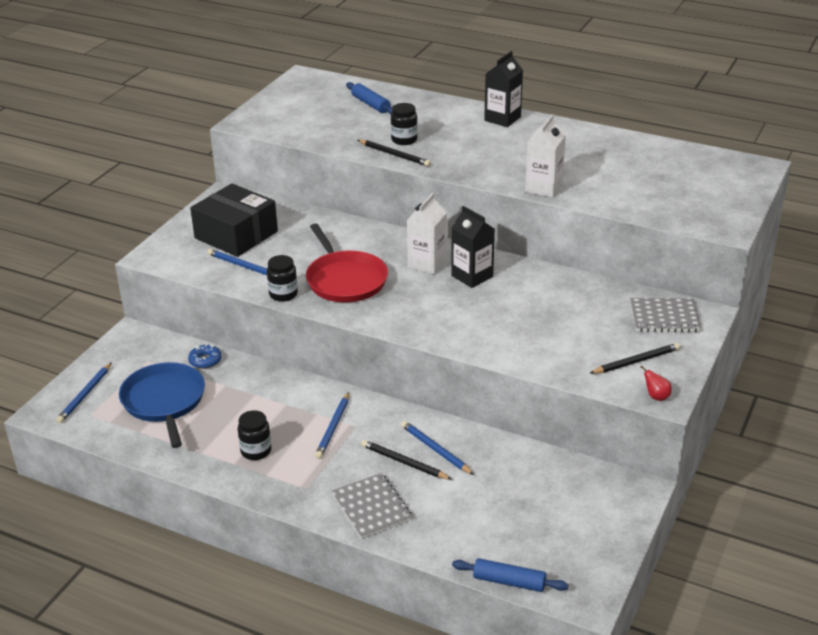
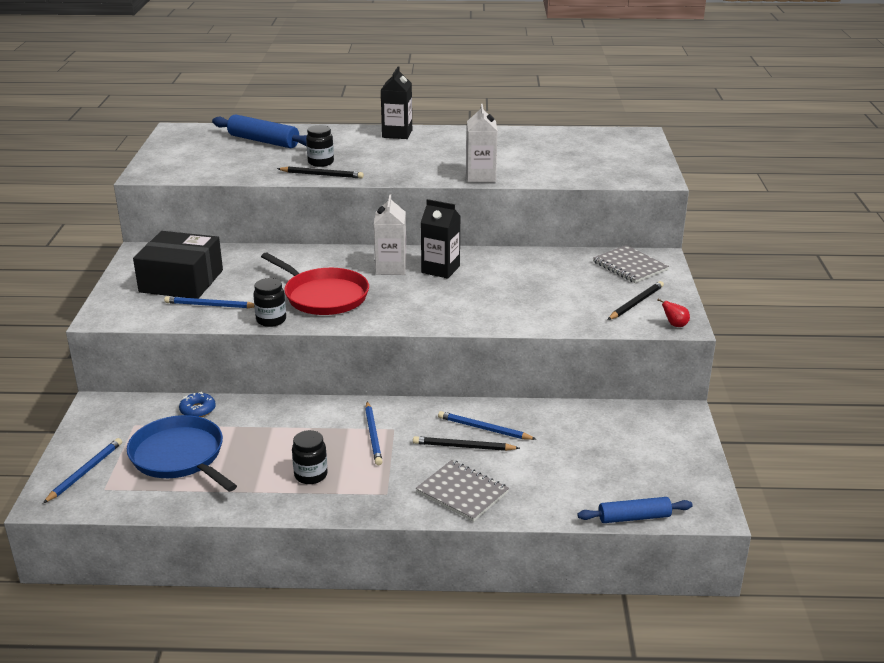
camera: 25 degrees left, 5 degrees down
blue pencil [56,362,112,423] -> blue pencil turned 150 degrees counterclockwise [43,438,122,503]
blue rolling pin [346,82,392,114] -> blue rolling pin [212,114,307,148], size x1.51
grey notebook [630,298,701,332] -> grey notebook turned 75 degrees clockwise [593,245,669,283]

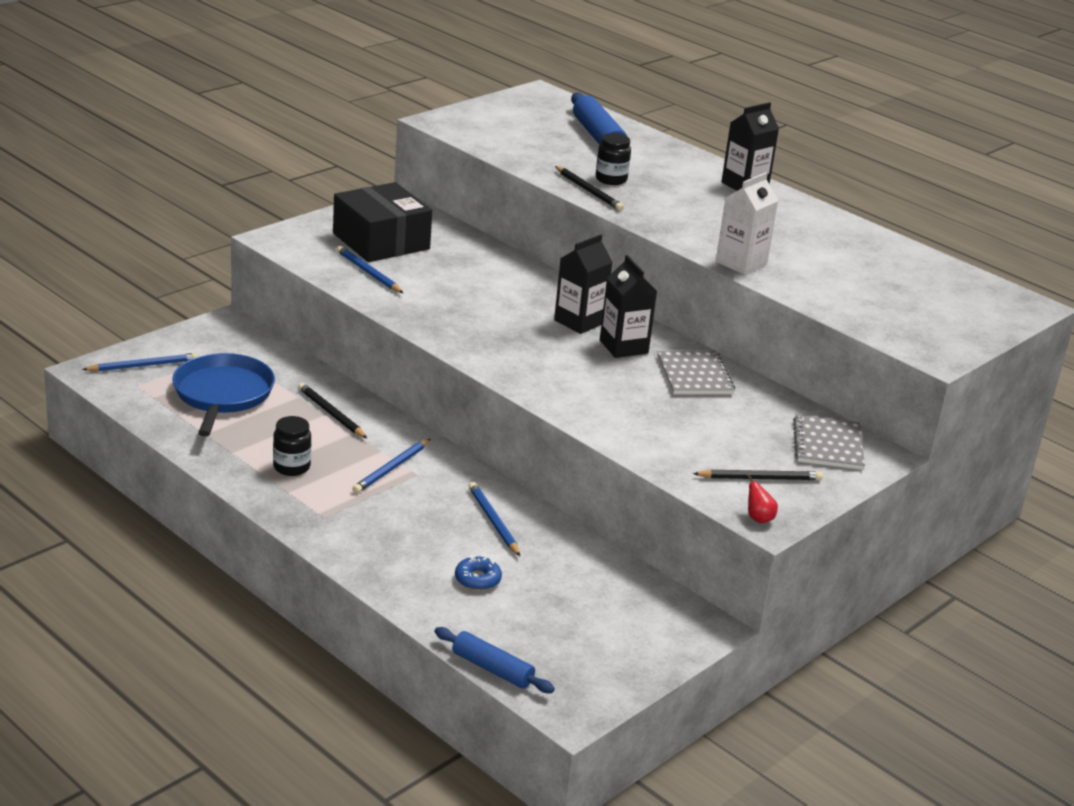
camera: 40 degrees right, 0 degrees up
blue donut [179,392,215,417] -> blue donut moved to [455,555,502,591]
black jar [253,278,286,327] -> none
red pan [261,253,369,315] -> none
white carton [374,195,407,275] -> black carton [554,234,612,334]
black pencil [413,436,520,451] -> black pencil moved to [298,383,367,438]
grey notebook [416,460,509,522] -> grey notebook moved to [657,351,735,394]

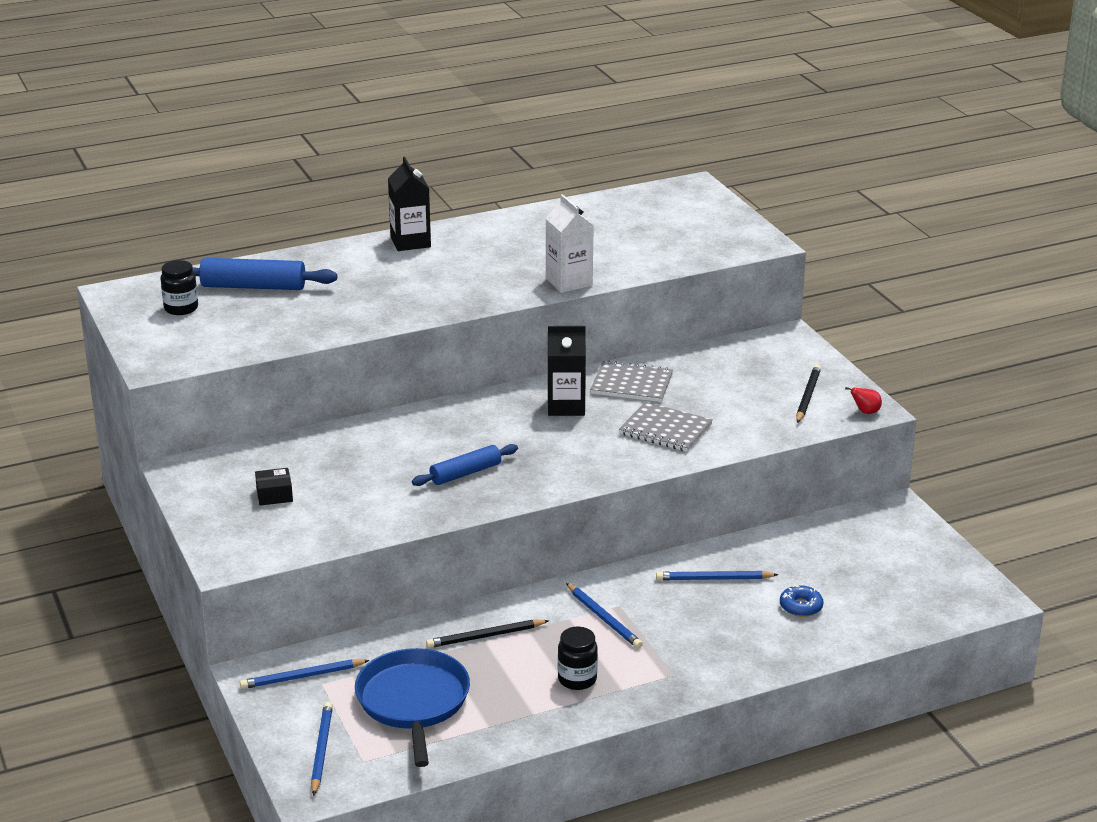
camera: 65 degrees left, 0 degrees up
blue pan [172,353,275,436] -> blue pan turned 60 degrees clockwise [355,648,470,767]
black box [333,182,432,262] -> black box [255,468,293,506], size x0.40
blue pencil [337,246,403,293] -> blue pencil moved to [240,659,370,689]
blue rolling pin [435,627,555,693] -> blue rolling pin moved to [412,444,518,486]
black carton [554,234,612,334] -> none
black pencil [555,166,624,211] -> none
black jar [596,133,631,185] -> black jar moved to [160,260,198,315]
grey notebook [793,414,865,470] -> grey notebook moved to [619,402,713,452]

